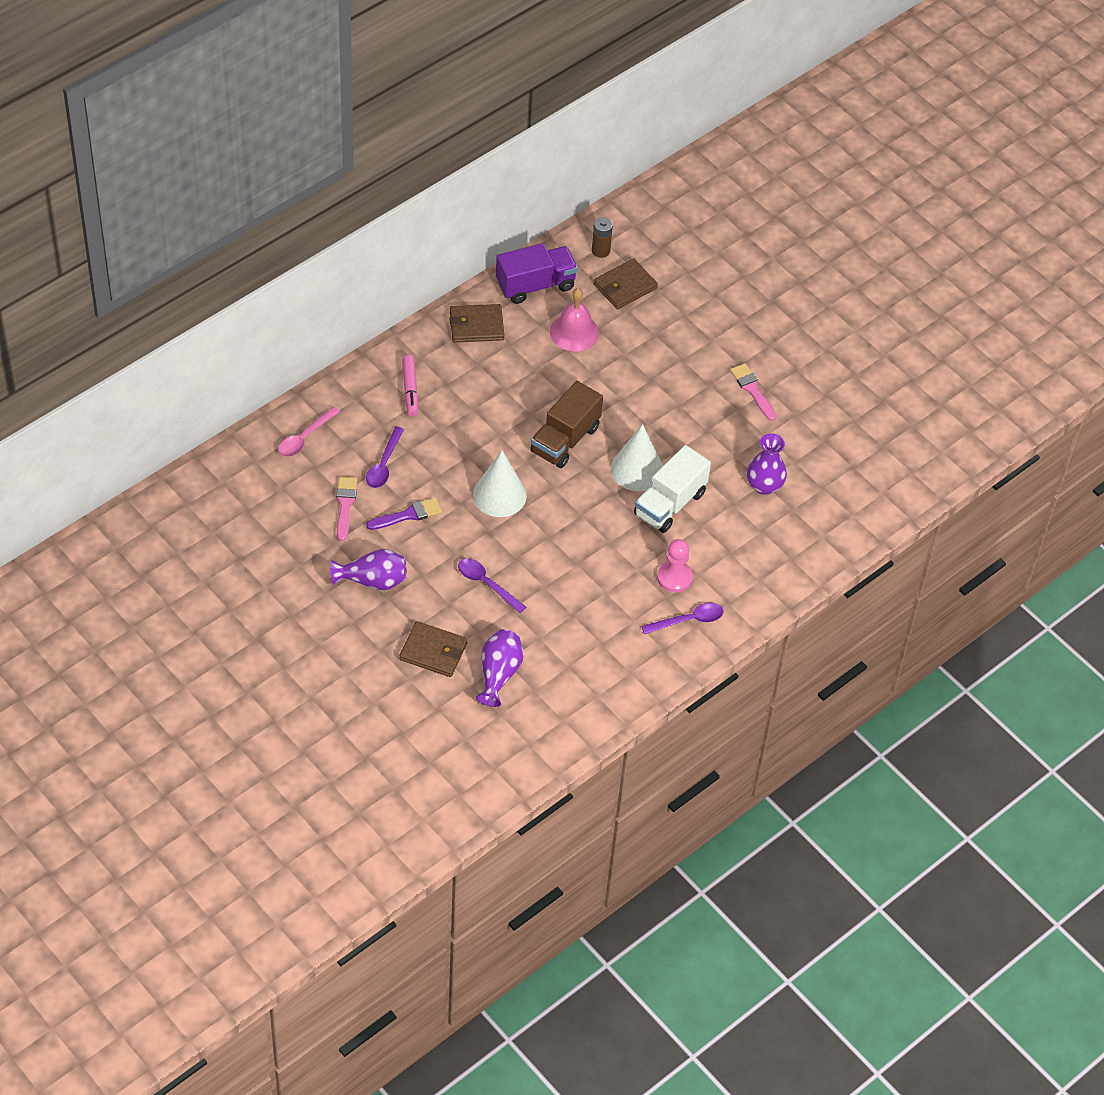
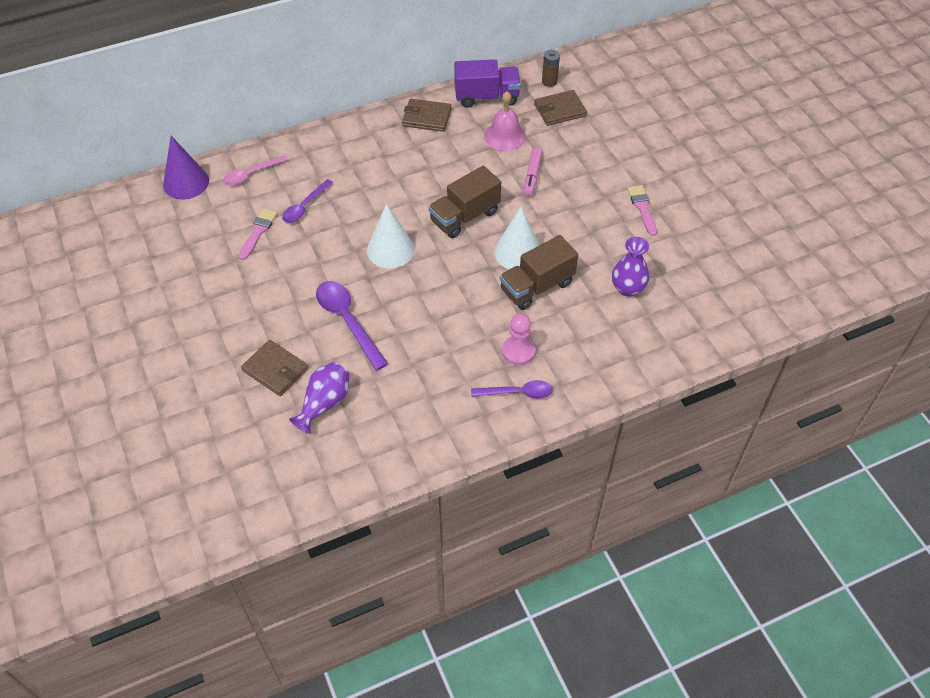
camera: 20 degrees right, 0 degrees up
purple vase [330,549,407,590] -> none
purple brush [366,498,442,530] -> none
pink marker [402,355,418,416] -> pink marker moved to [524,147,542,196]
purple spoon [458,558,526,613] -> purple spoon [316,281,388,371], size x1.54
white truck [634,445,711,533] -> brown truck [500,235,578,310]
none -> purple cone [163,136,209,200]

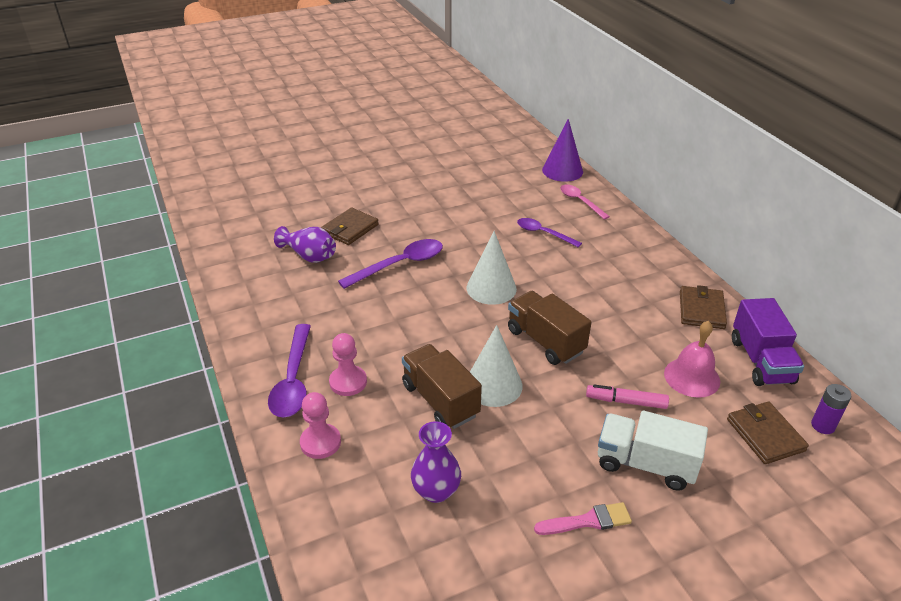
camera: 90 degrees right, 15 degrees down
pink brush [239,208,277,260] -> none
purple spoon [471,380,553,399] -> purple spoon [268,324,311,418], size x1.54
brown battery [542,50,560,87] -> purple battery [811,384,851,434]
none -> pink pawn [300,392,341,459]
none -> white truck [598,411,708,491]

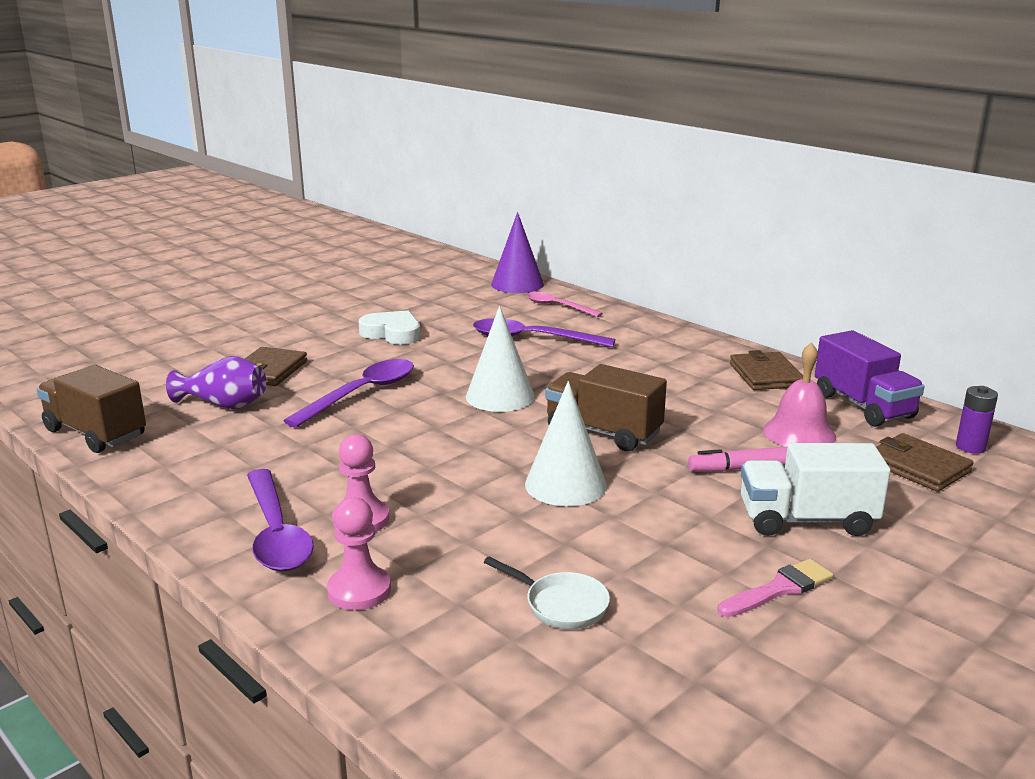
camera: 20 degrees left, 15 degrees down
brown truck [402,344,482,429] -> brown truck moved to [37,365,146,453]
purple vase [411,421,461,503] -> white pan [484,557,610,629]
purple spoon [517,218,582,247] -> purple spoon [473,318,615,347], size x1.54
none -> white heart [359,310,420,345]

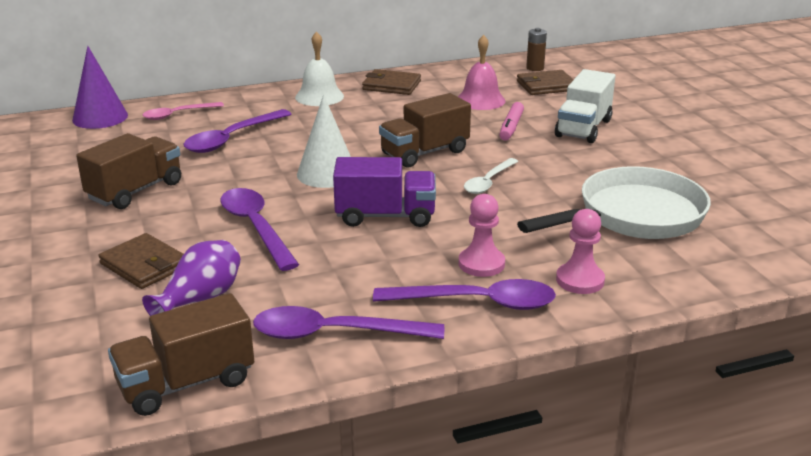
camera: 65 degrees left, 5 degrees up
white heart [359,310,420,345] -> brown truck [76,133,181,209]
white pan [484,557,610,629] -> white pan [517,166,711,239], size x2.31
white cone [525,381,607,506] -> white spoon [464,158,518,194]
pink brush [718,559,833,617] -> none
purple truck [815,330,925,427] -> purple truck moved to [333,157,436,227]
purple battery [956,386,998,454] -> brown battery [526,28,547,71]
none -> purple spoon [253,306,444,339]
none -> white bell [295,31,344,106]

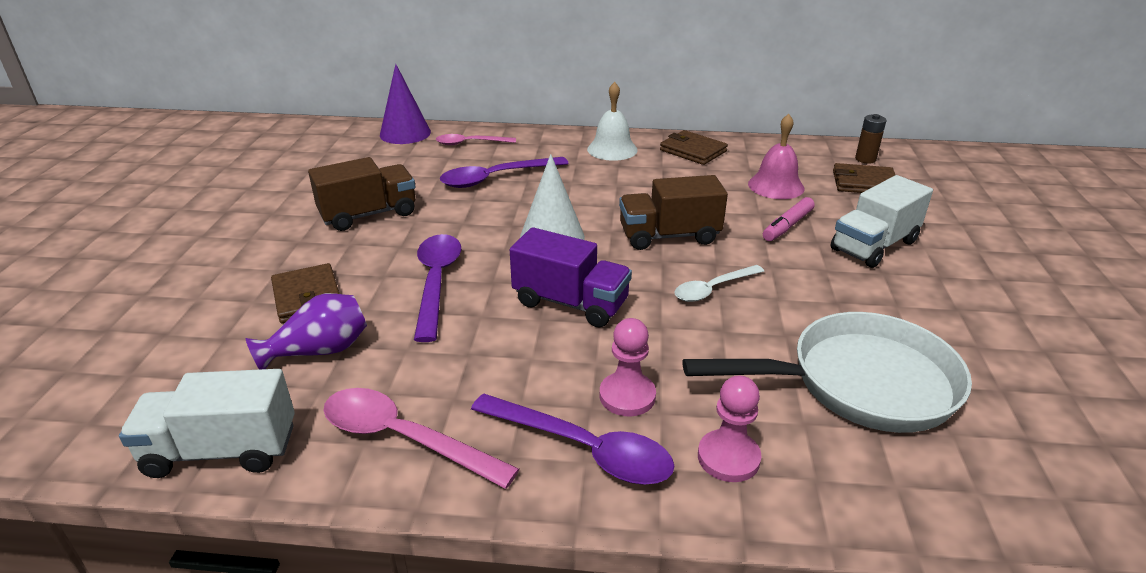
camera: 25 degrees right, 5 degrees up
brown truck [108,293,254,416] -> white truck [119,369,295,478]
purple spoon [253,306,444,339] -> pink spoon [323,388,519,489]

